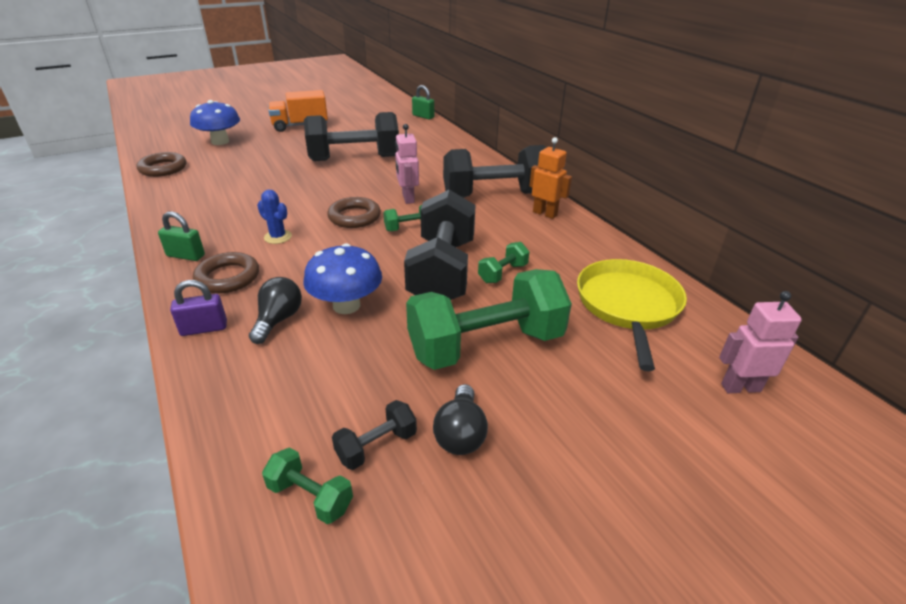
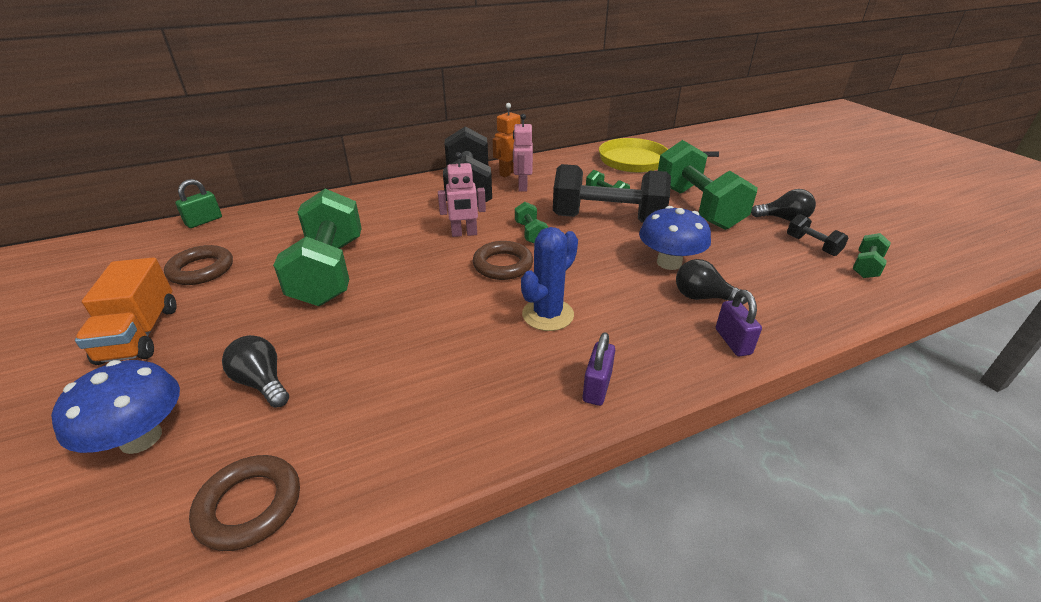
camera: 85 degrees left, 0 degrees up
green padlock [158,211,205,261] -> purple padlock [583,332,615,406]
brown ring [193,252,259,293] -> brown ring moved to [164,245,233,285]
blue cactus [257,189,292,244] -> blue cactus [521,227,578,331], size x1.56
black dumbbell [304,112,399,161] -> green dumbbell [273,189,362,306]
pink robot [719,291,802,393] -> pink robot moved to [513,114,533,192]
none -> black light bulb [222,335,289,408]

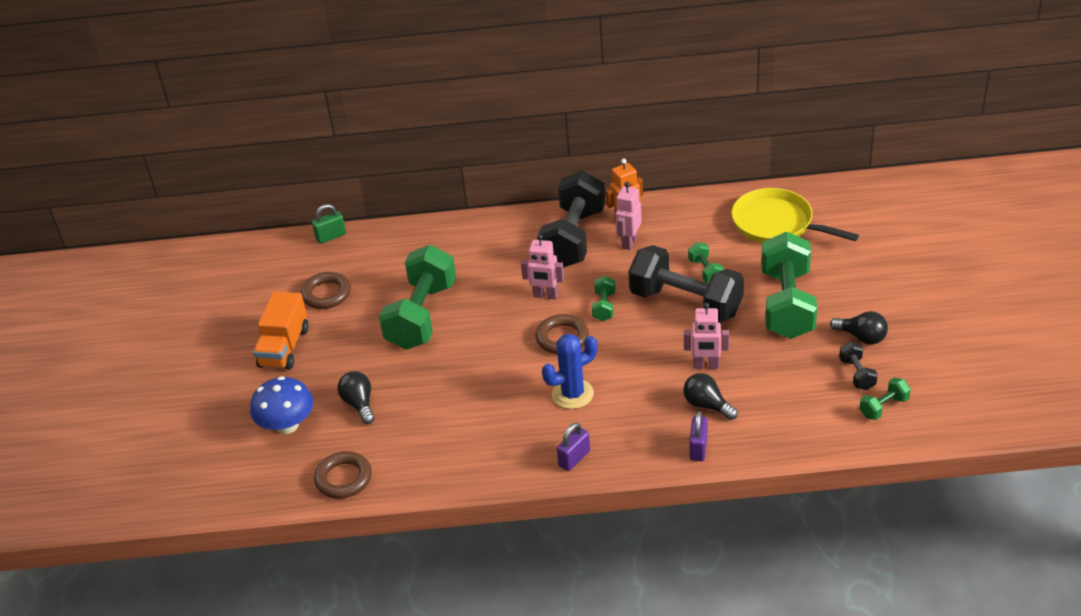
camera: 25 degrees right, 5 degrees up
blue mushroom [639,206,711,270] -> pink robot [684,303,729,369]

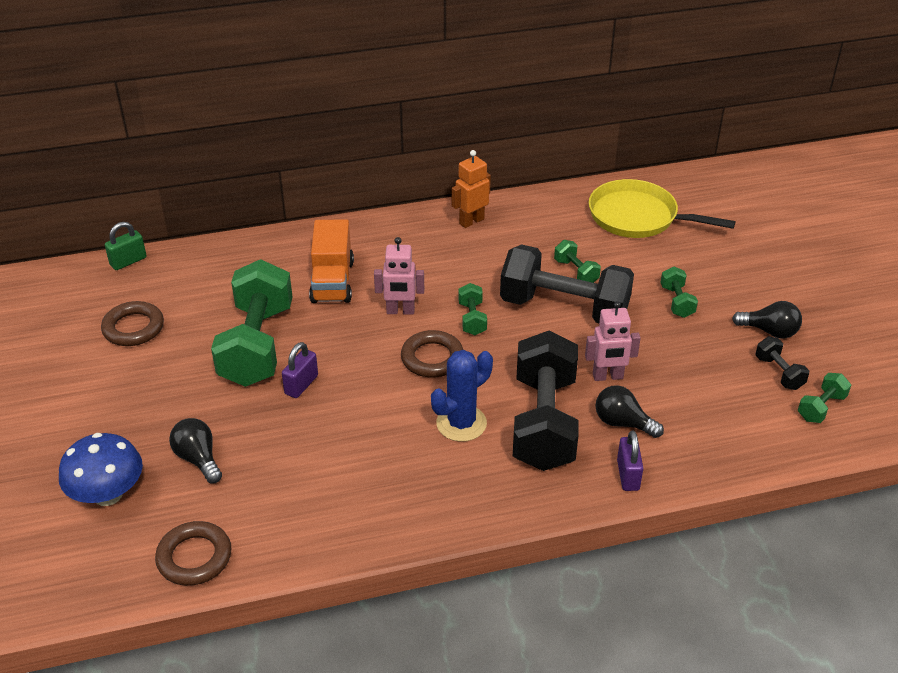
camera: 15 degrees left, 0 degrees up
orange truck [253,291,309,370] -> orange truck moved to [309,219,354,303]
black dumbbell [538,171,606,268] -> black dumbbell moved to [513,331,579,471]
purple padlock [557,423,590,471] -> purple padlock moved to [282,342,318,398]
pink robot [615,182,642,250] -> none
green dumbbell [761,231,817,339] -> green dumbbell [660,267,698,318], size x0.43

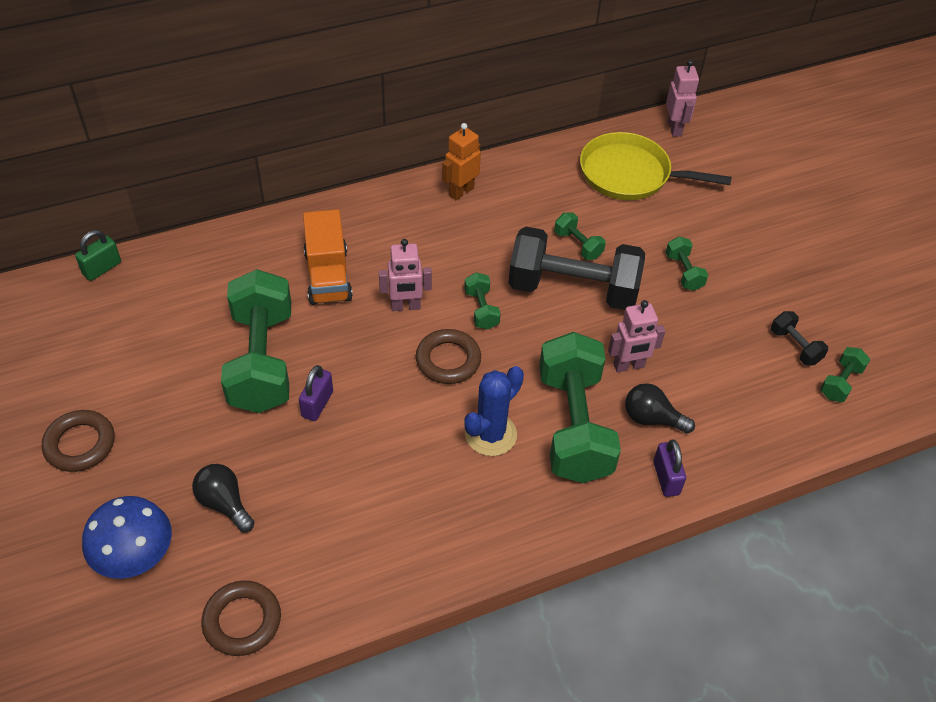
camera: 10 degrees left, 10 degrees up
brown ring [101,301,164,346] -> brown ring moved to [42,410,115,472]
black dumbbell [513,331,579,471] -> green dumbbell [539,332,621,483]
black light bulb [732,301,802,339] -> none
none -> pink robot [666,60,699,137]

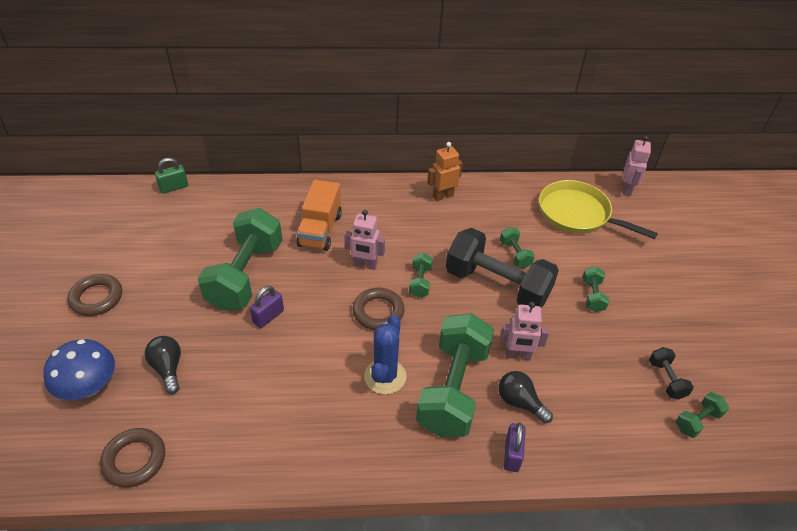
camera: 20 degrees right, 5 degrees down
blue cactus [464,366,524,456] -> blue cactus turned 45 degrees counterclockwise [364,315,406,394]

